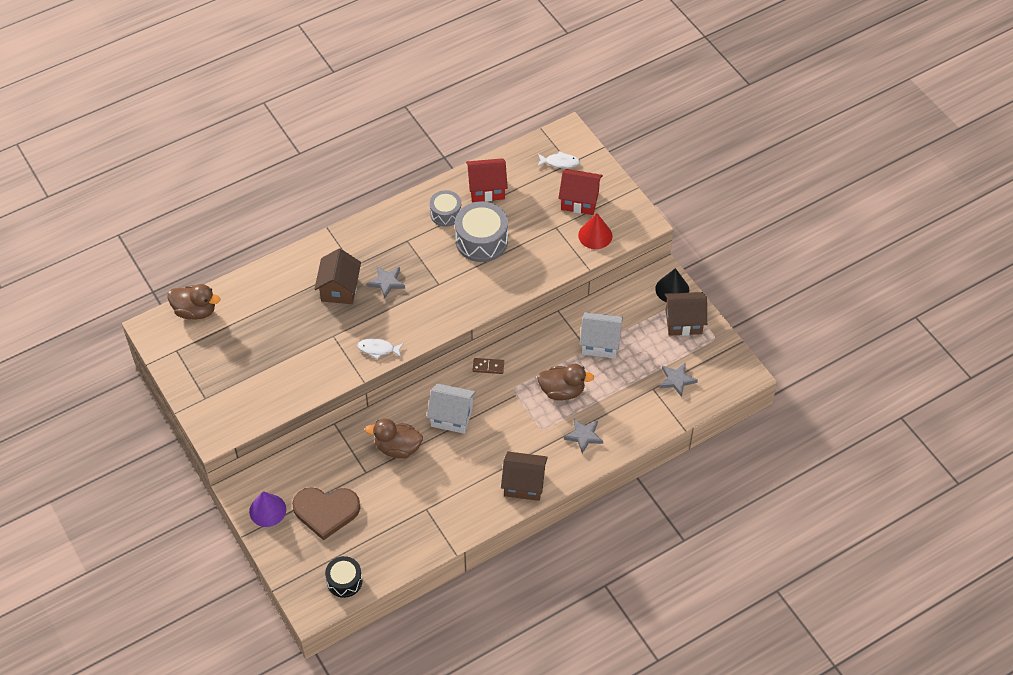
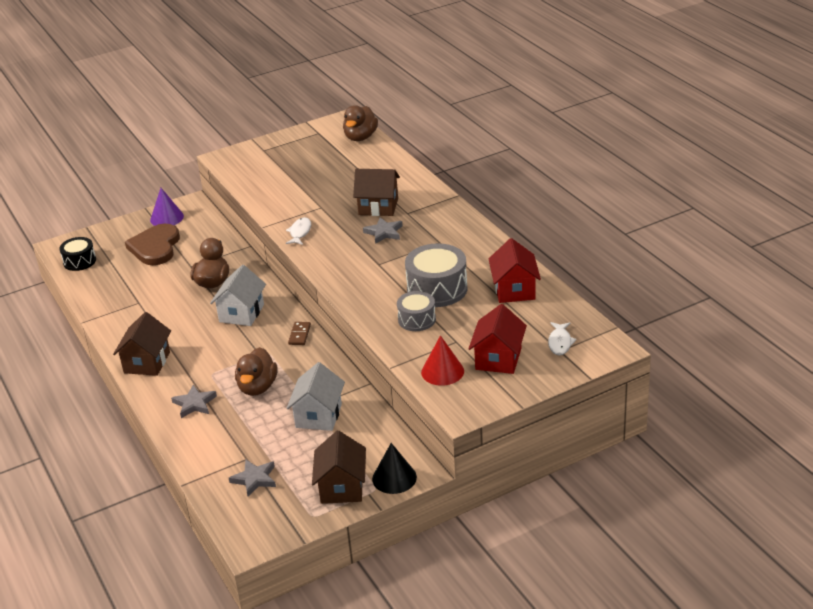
camera: 95 degrees right, 20 degrees down
grey drum [430,190,461,227] -> grey drum moved to [397,291,436,331]

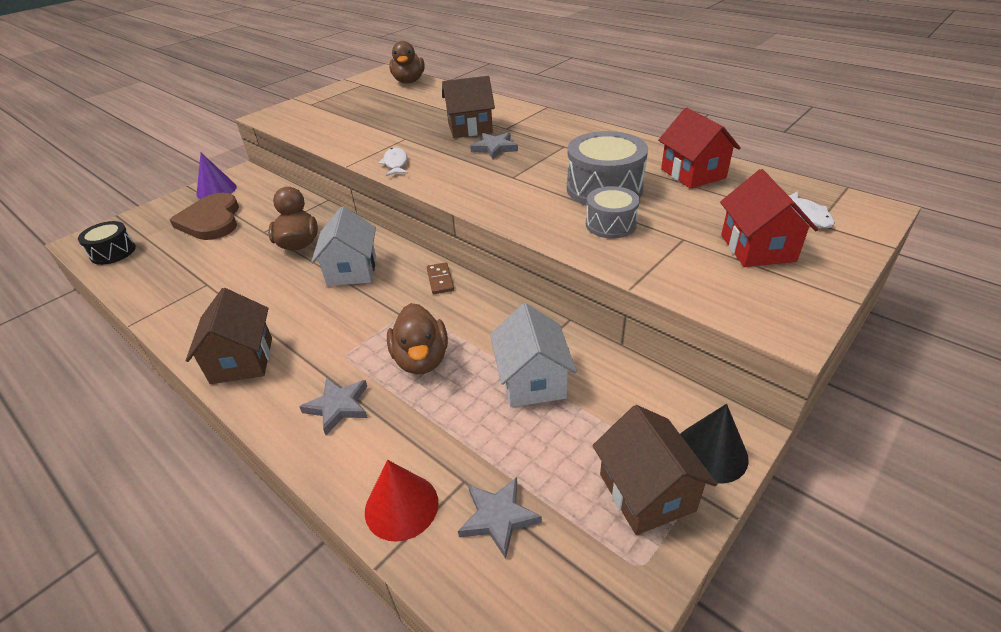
camera: 20 degrees left, 5 degrees up
red cone [421,335,464,386] -> red cone moved to [365,460,438,542]

